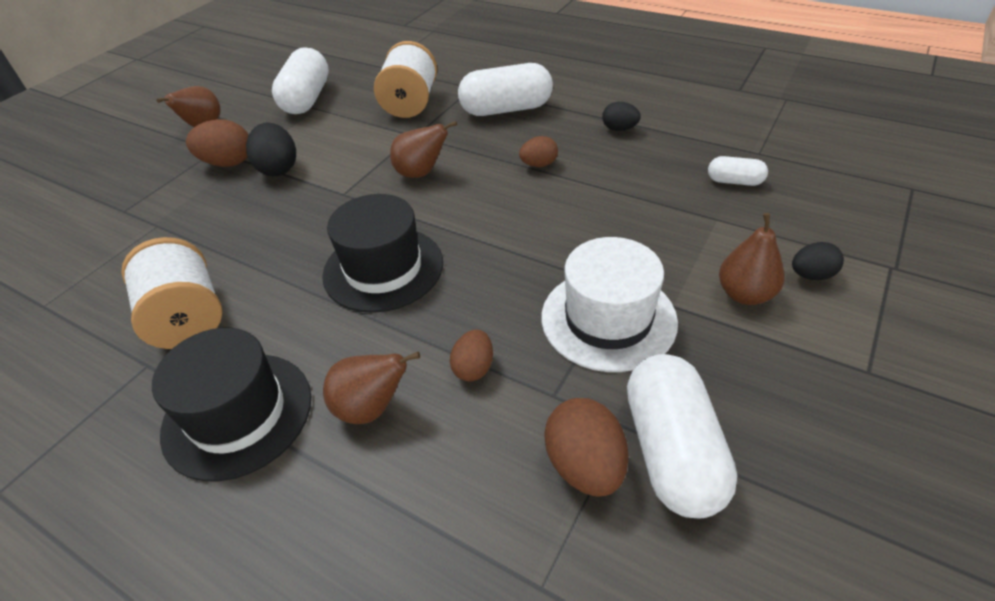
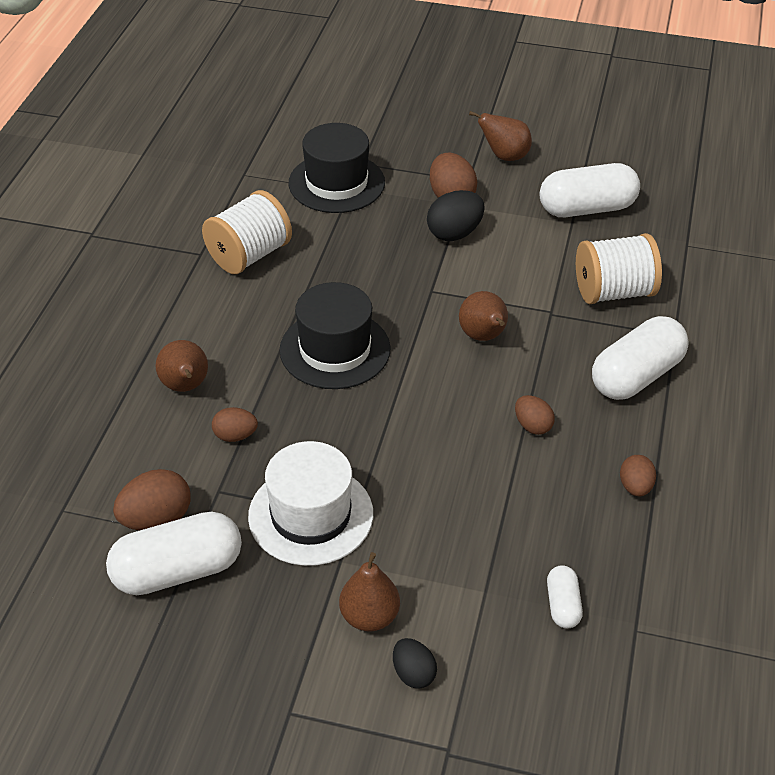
camera: 70 degrees right, 0 degrees up
black hat [152,328,311,481] -> black hat moved to [289,123,385,213]
white capsule [458,63,553,116] -> white capsule turned 75 degrees clockwise [592,316,689,400]
black egg [602,102,641,131] -> brown egg [620,455,656,496]

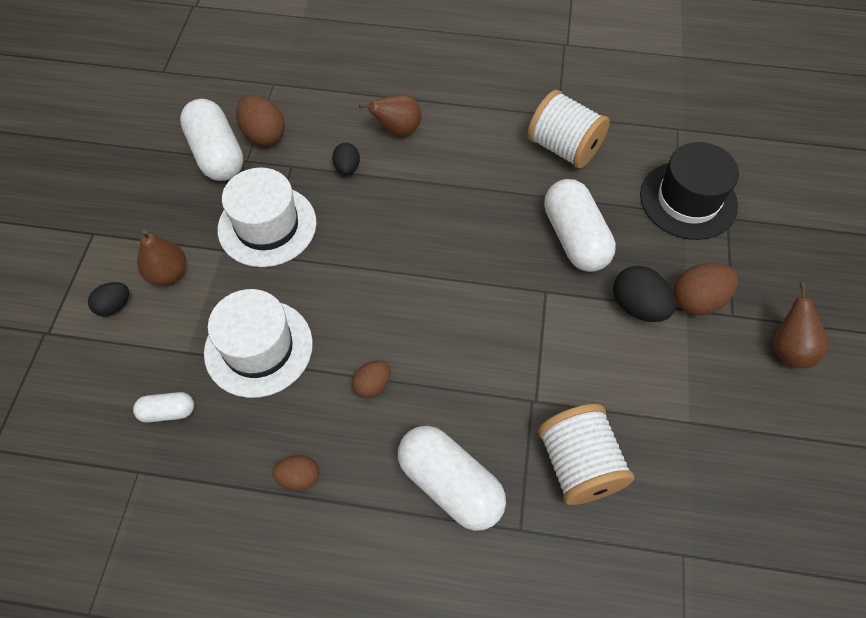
camera: 85 degrees right, 15 degrees up
brown egg [212,407,258,442] -> black egg [332,143,360,176]
black hat [279,282,391,389] -> none
brown pear [459,291,508,341] -> none
white capsule [539,163,640,217] -> white capsule moved to [544,179,616,272]
none -> white hat [204,289,313,398]

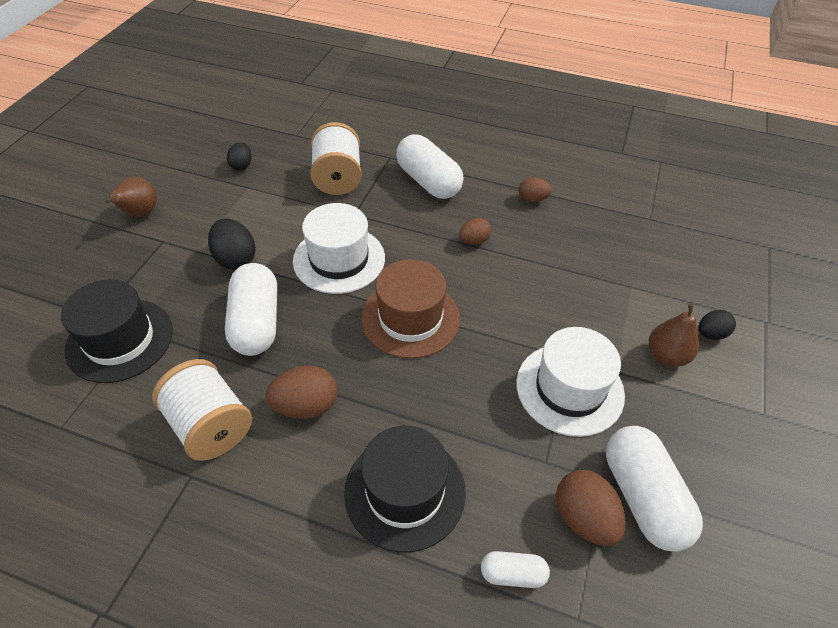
camera: 170 degrees left, 10 degrees down
white capsule [133,392,194,423] -> white capsule moved to [481,551,550,588]
white hat [204,289,313,398] -> white hat moved to [293,203,385,294]
black egg [332,143,360,176] -> black egg moved to [227,142,252,170]
brown pear [359,94,422,137] -> black hat [344,426,466,552]
brown egg [673,263,738,315] -> brown egg moved to [266,365,337,419]
none -> brown hat [361,259,460,359]

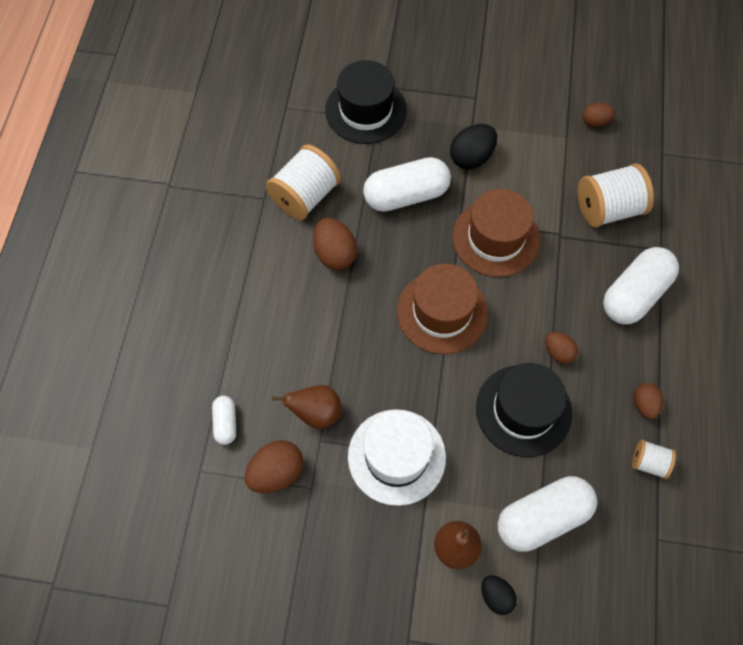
camera: 80 degrees right, 15 degrees up
brown pear [105,177,157,217] -> brown pear moved to [272,385,342,429]
black egg [227,142,252,170] -> brown egg [582,102,615,127]
white hat [293,203,385,294] -> brown hat [452,189,540,277]
black hat [344,426,466,552] -> black hat moved to [476,363,572,457]
white capsule [606,426,703,552] -> white capsule moved to [497,476,597,552]
none -> white spool [632,440,676,479]

